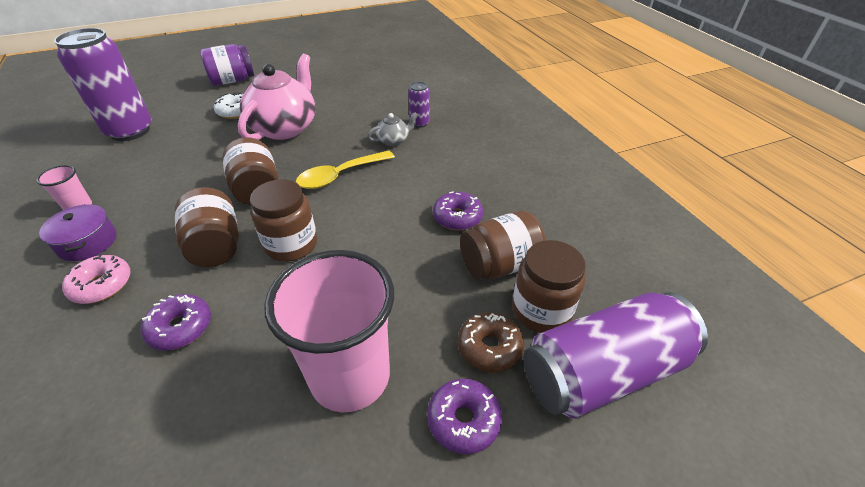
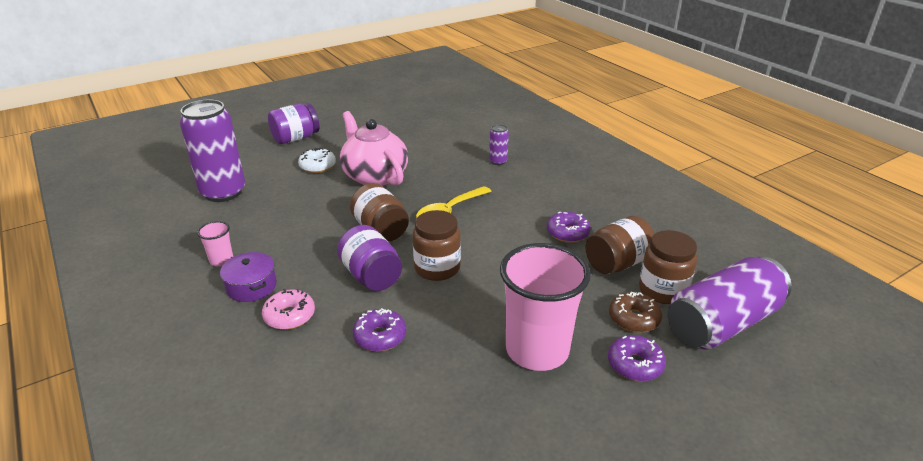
camera: 10 degrees left, 10 degrees down
brown jar [175,187,239,267] -> purple jar [337,225,402,291]
pink teapot [238,54,316,140] -> pink teapot turned 45 degrees counterclockwise [340,111,408,186]
grey teapot [367,112,418,146] -> none

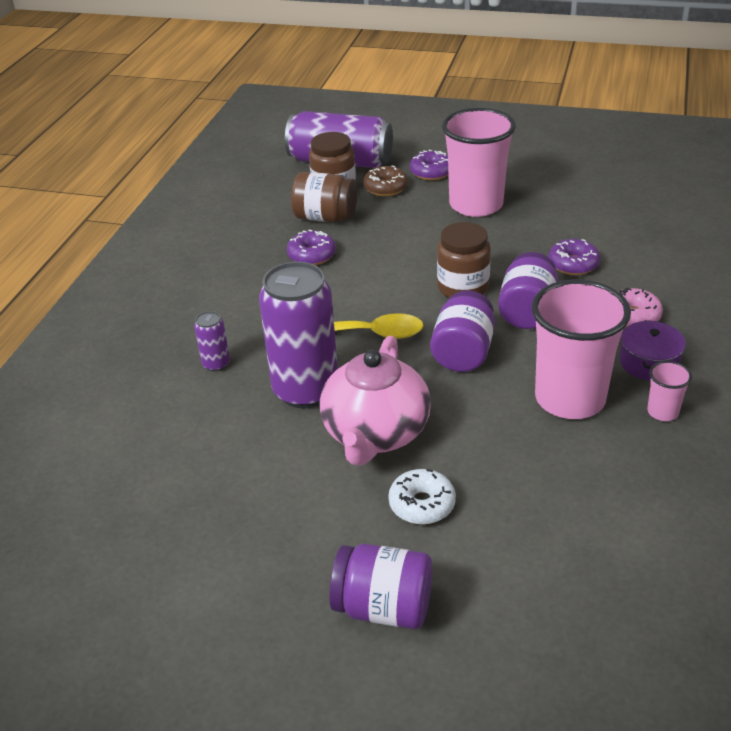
camera: 130 degrees left, 5 degrees up
purple can [180,100,245,202] -> purple can moved to [259,262,338,408]
brown jar [350,183,409,242] -> purple jar [430,290,495,372]
none -> pink cup [531,280,631,419]

